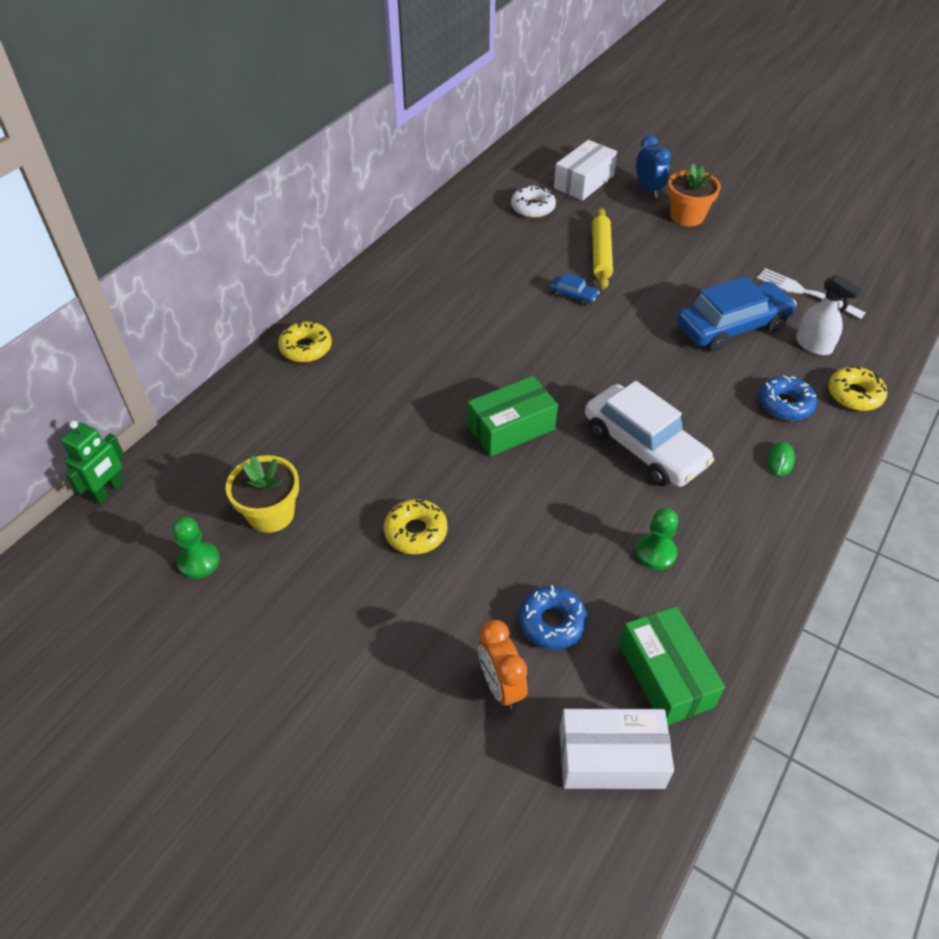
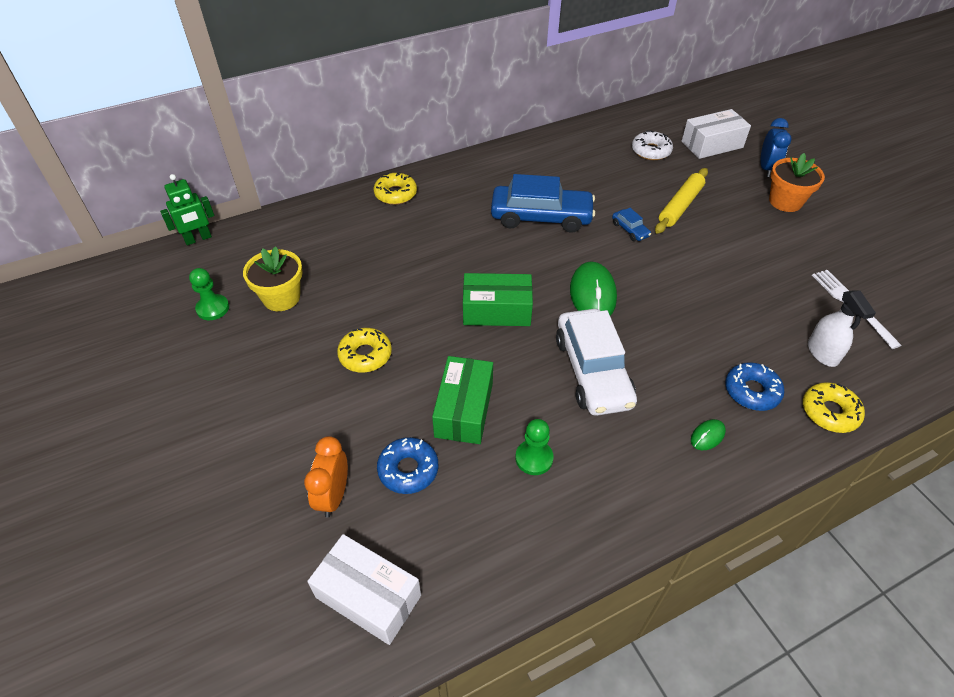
camera: 30 degrees right, 0 degrees up
green box [619,606,725,725] -> green box moved to [432,356,493,444]
blue car [677,276,797,352] -> blue car moved to [491,174,595,233]
none -> green mouse [570,261,617,315]

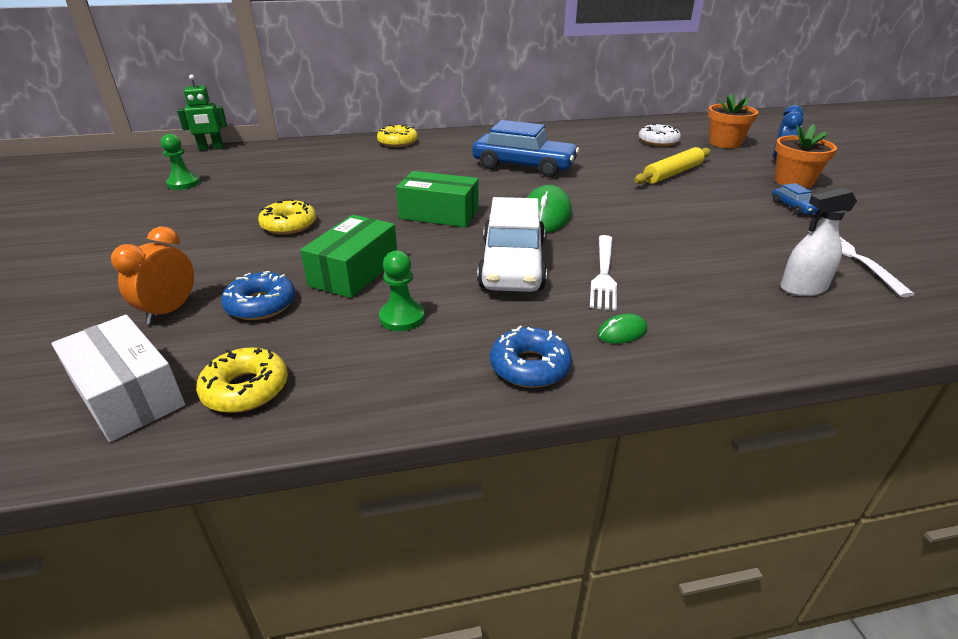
camera: 15 degrees right, 15 degrees down
yellow flower pot [243,246,303,311] -> none
blue car [612,208,651,241] -> blue car moved to [772,183,819,215]
white box [682,109,751,159] -> orange flower pot [708,94,758,148]
blue donut [725,362,784,411] -> blue donut moved to [490,326,572,388]
yellow donut [803,382,865,433] -> yellow donut moved to [196,347,288,413]
white spray bottle [808,290,876,367] -> white spray bottle turned 75 degrees clockwise [781,188,857,296]
none -> white fork [590,235,617,311]

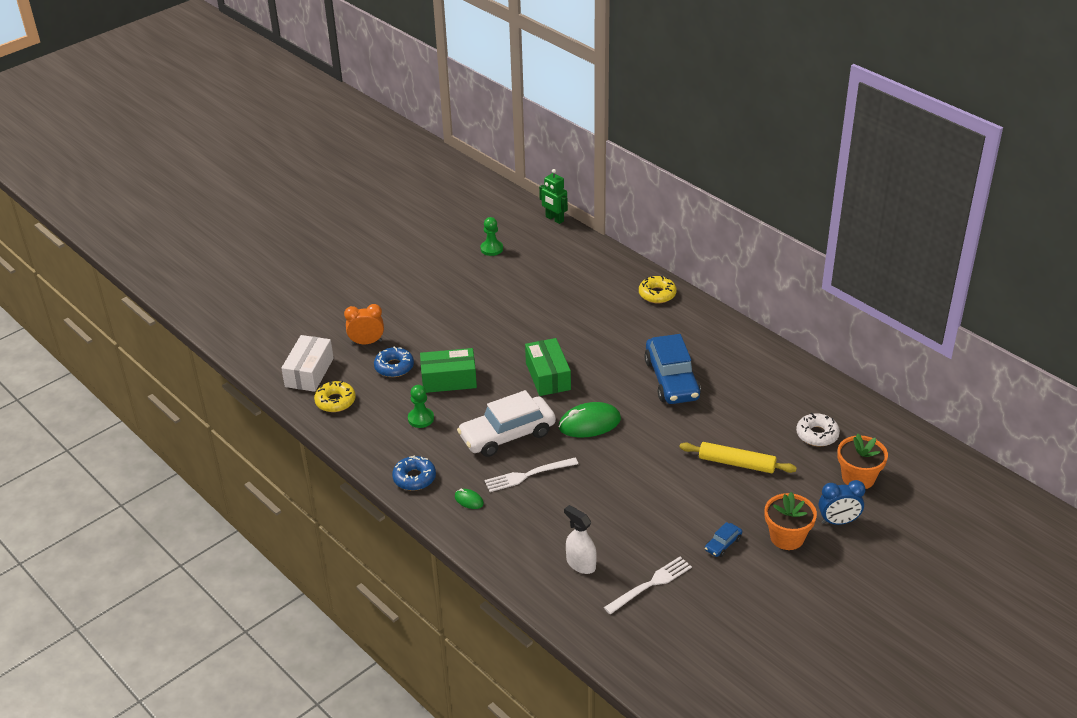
camera: 60 degrees right, 5 degrees up
yellow donut [258,199,316,235] -> none

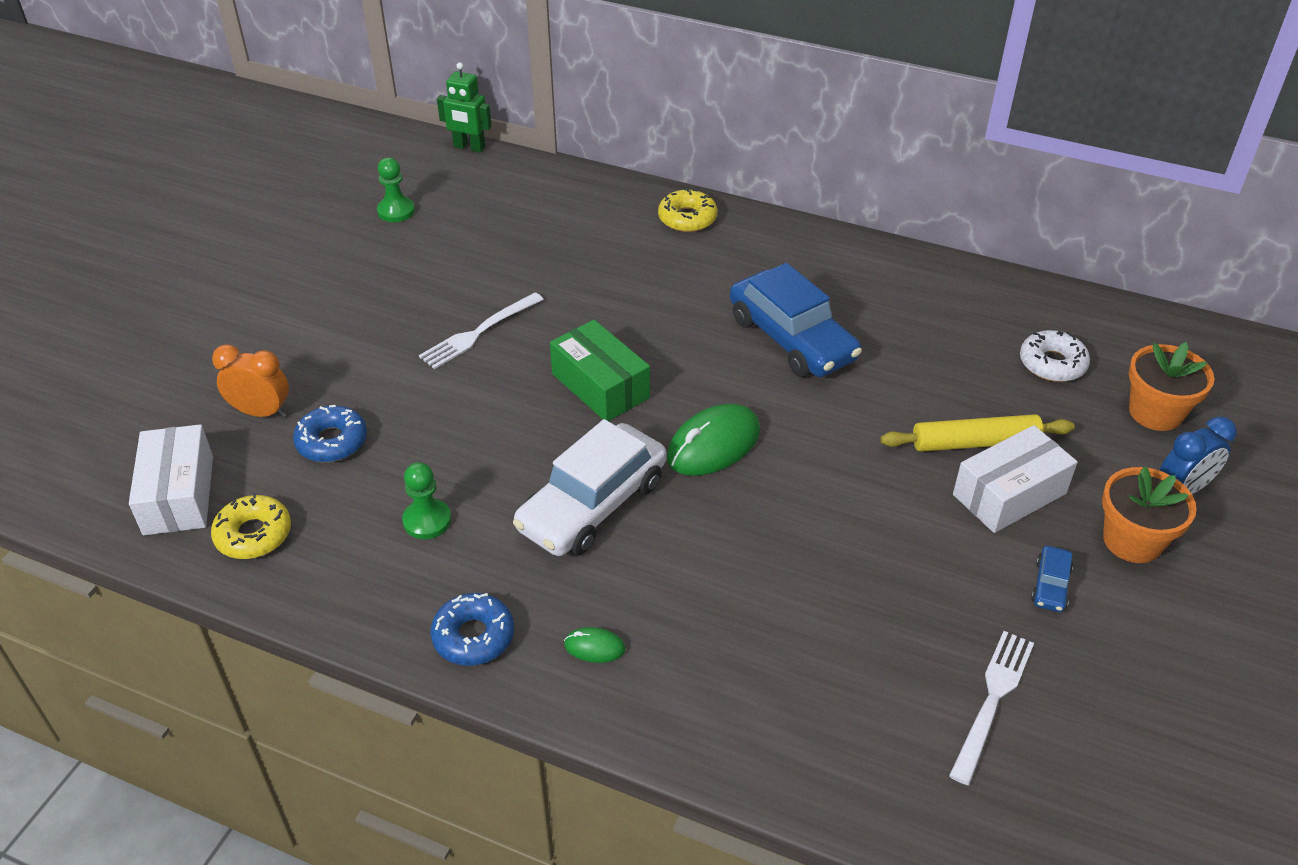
camera: 25 degrees left, 5 degrees up
orange clock [344,304,384,345] -> orange clock turned 45 degrees clockwise [212,344,289,417]
green box [420,348,477,393] -> none
white fork [484,458,578,492] -> white fork moved to [419,292,544,369]
white spray bottle [564,505,597,574] -> none
none -> white box [953,425,1078,533]

